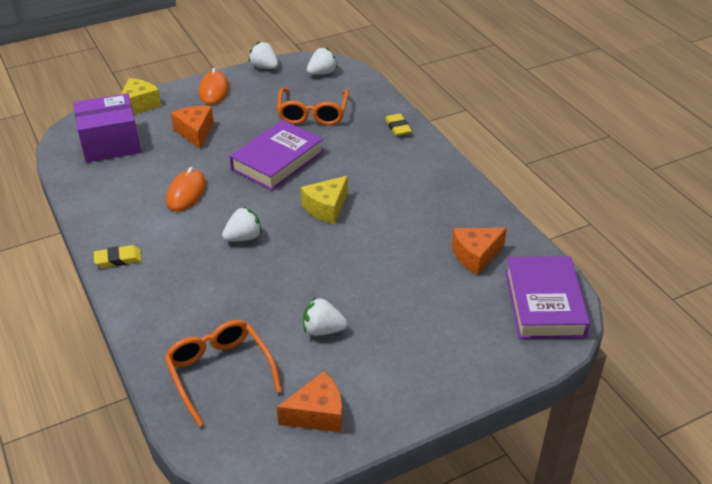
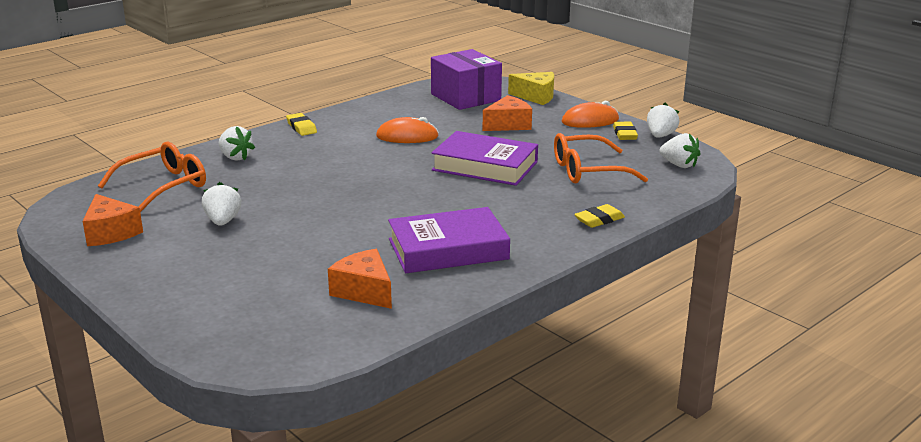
camera: 75 degrees right, 15 degrees down
white strawberry [222,206,262,241] -> white strawberry moved to [219,126,255,160]
yellow cheese [301,176,348,224] -> none
purple book [505,256,590,339] -> purple book moved to [388,207,510,273]
none -> yellow eraser [613,122,638,140]

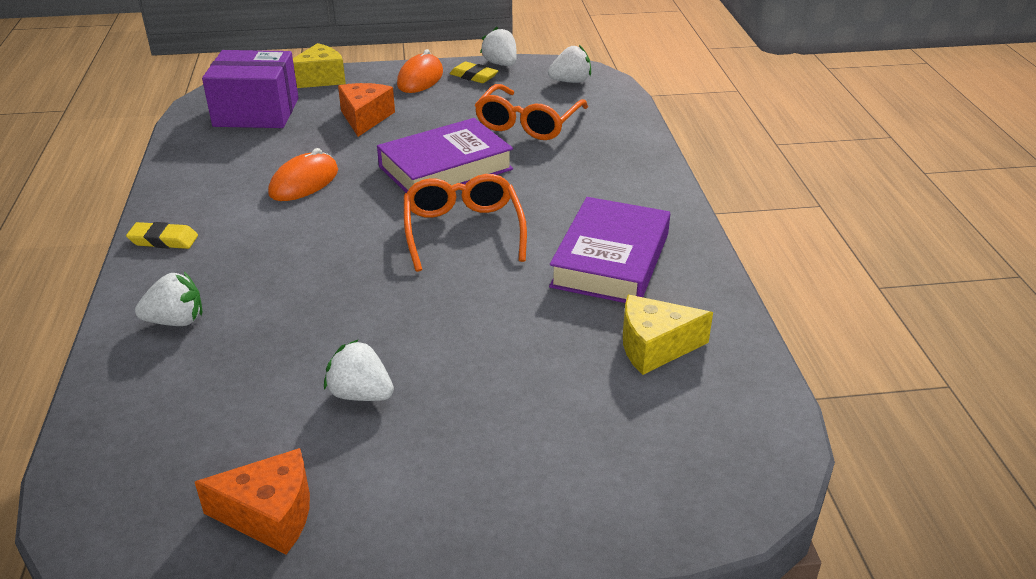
camera: 55 degrees left, 10 degrees up
orange glasses [98,142,206,212] -> orange glasses moved to [404,174,527,272]
orange cheese [328,249,392,309] -> yellow cheese [623,295,713,375]
yellow eraser [574,204,625,228] -> none

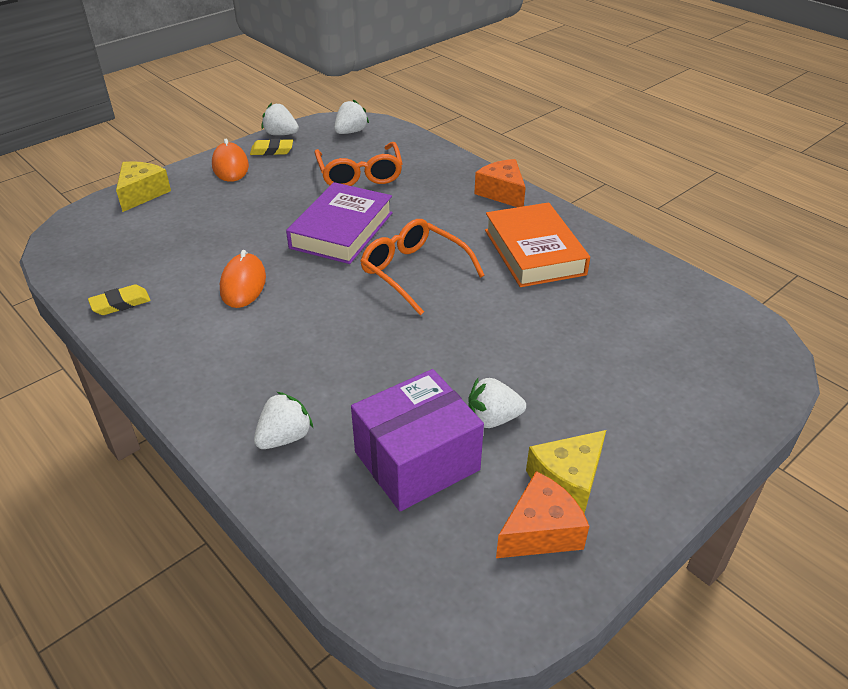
camera: 35 degrees left, 5 degrees up
yellow eraser [126,222,198,249] -> yellow eraser moved to [88,284,151,315]
purple box [202,50,299,128] -> purple box moved to [351,369,484,511]
orange cheese [338,83,395,137] -> orange cheese moved to [474,159,526,207]
purple book [549,197,670,303] -> orange book [485,202,590,287]
yellow cheese [623,295,713,375] -> yellow cheese moved to [526,430,606,514]

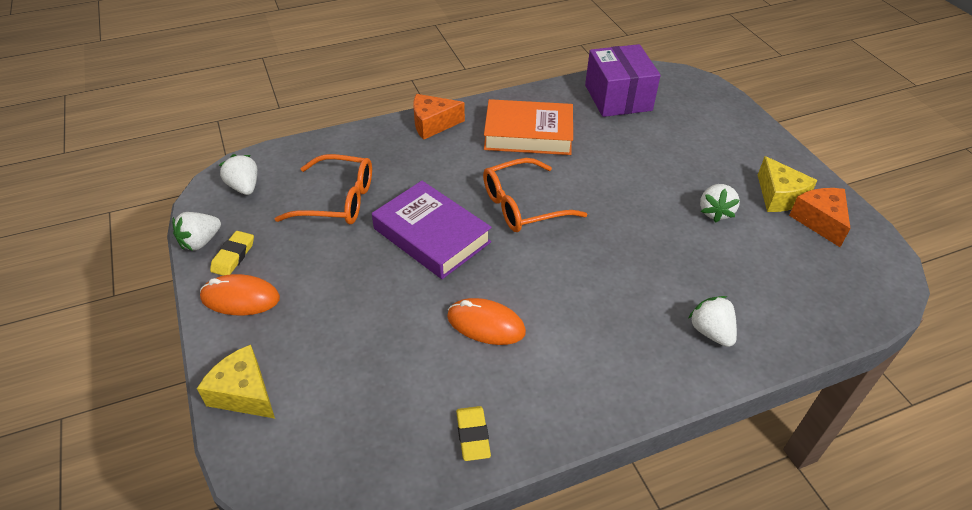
camera: 70 degrees left, 5 degrees up
purple box [351,369,484,511] -> purple box moved to [585,44,661,117]

